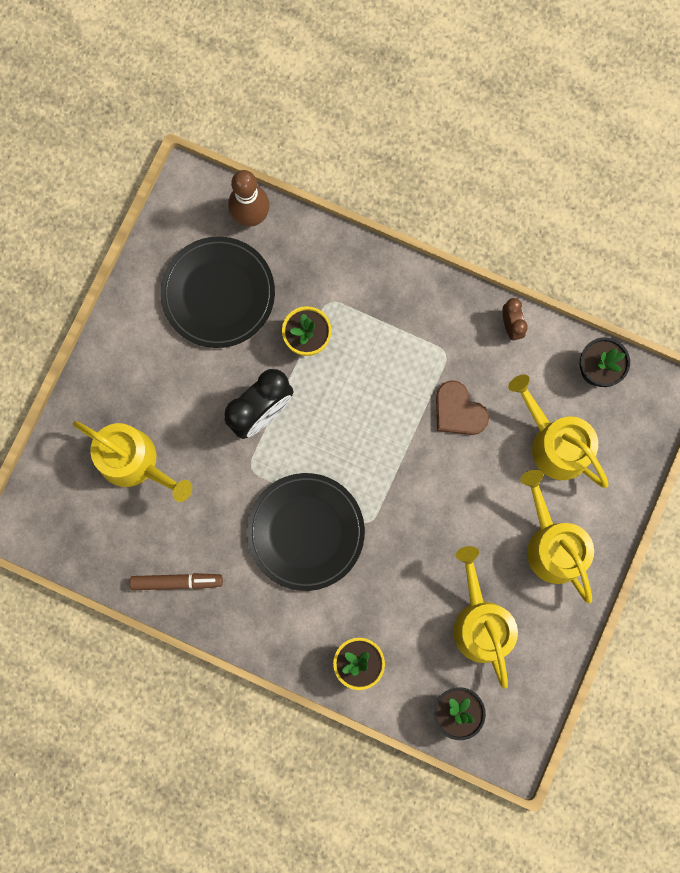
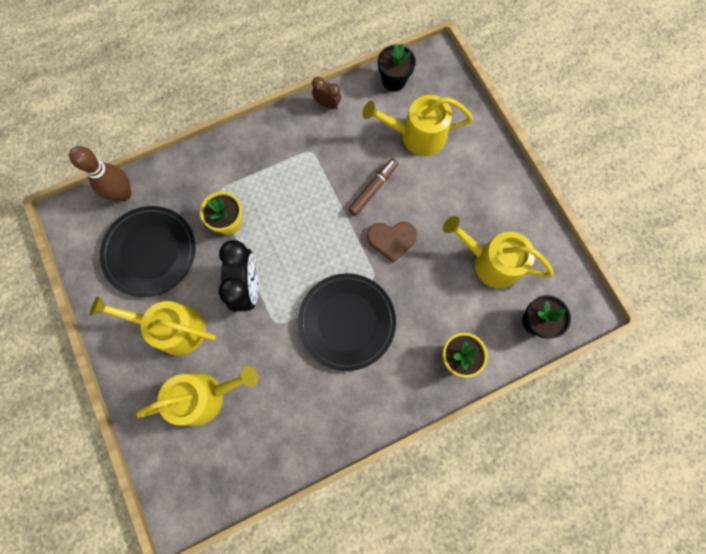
camera: 50 degrees left, 5 degrees down
brown marker [130,573,223,590] -> brown marker moved to [348,158,398,216]
brown heart [436,380,489,435] -> brown heart moved to [367,222,417,263]
yellow watering can [520,470,594,603] -> yellow watering can moved to [90,296,216,356]

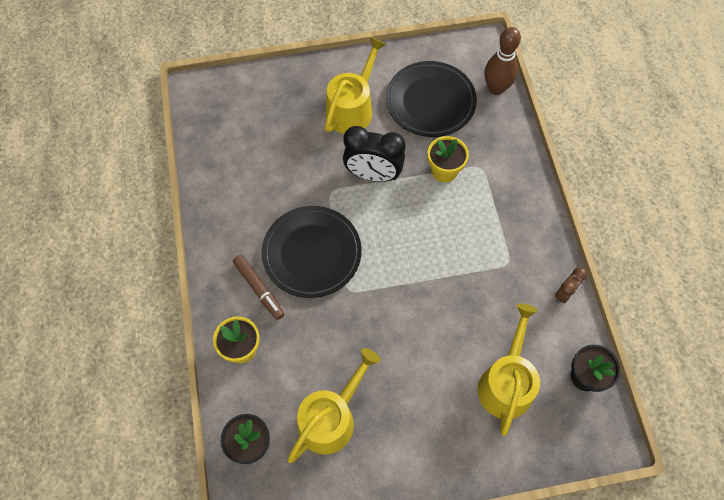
camera: 105 degrees right, 10 degrees down
yellow watering can [136,366,259,426] -> none
brown marker [348,158,398,216] -> brown marker moved to [233,255,285,320]
brown heart [367,222,417,263] -> none

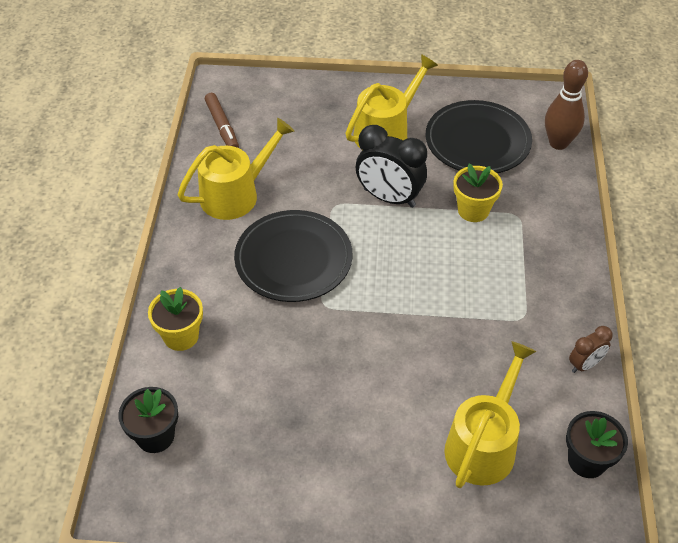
camera: 15 degrees right, 15 degrees down
brown marker [233,255,285,320] -> brown marker moved to [205,93,239,148]
yellow watering can [287,348,381,463] -> yellow watering can moved to [178,118,294,220]

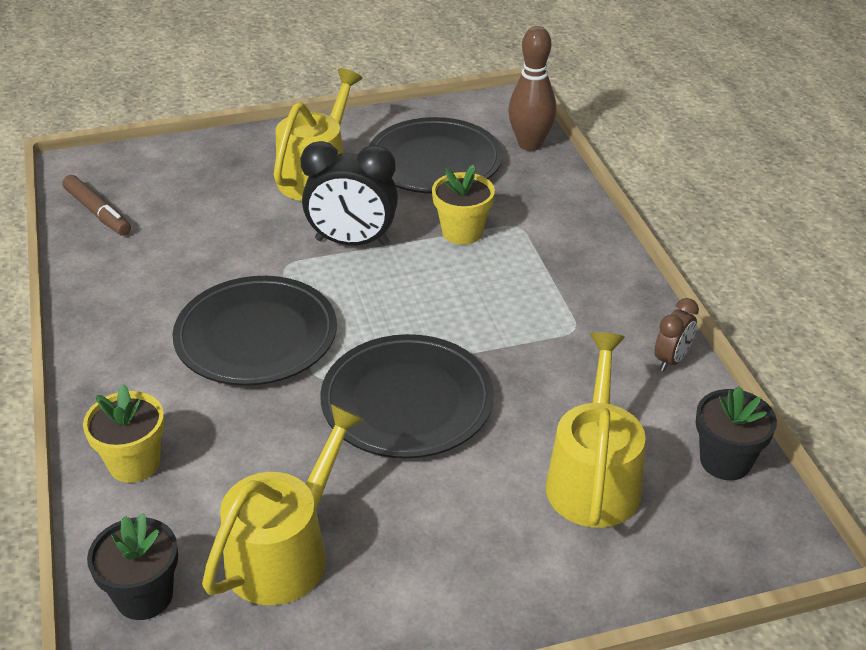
camera: 20 degrees left, 10 degrees down
yellow watering can [178,118,294,220] -> yellow watering can moved to [202,404,365,605]
none -> black plate [320,334,494,458]

